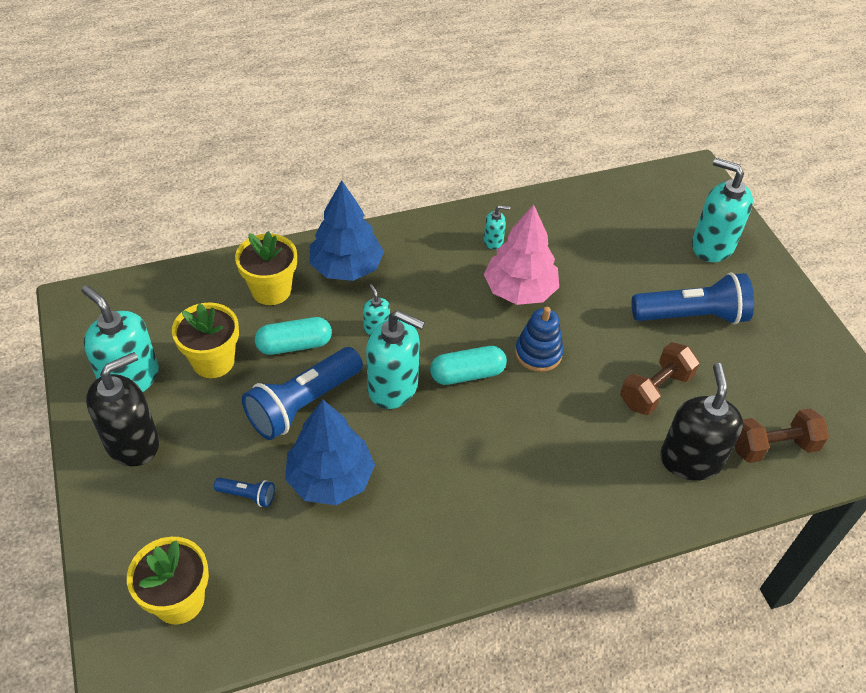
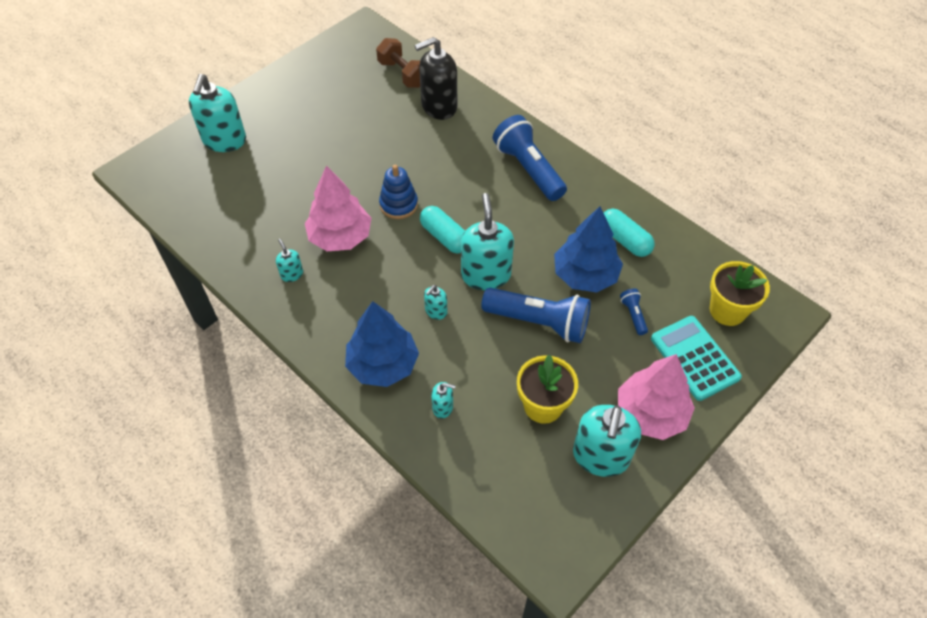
camera: 115 degrees left, 5 degrees up
black soap dispenser [86,352,159,466] -> pink tree [618,354,695,440]
yellow flower pot [235,231,297,305] -> turquoise soap dispenser [431,382,456,419]
turquoise capsule [255,317,332,355] -> turquoise capsule moved to [604,209,655,257]
brown dumbbell [620,342,699,415] -> none
blue flashlight [632,273,754,324] -> blue flashlight moved to [493,115,567,201]
none -> turquoise calculator [651,316,742,401]

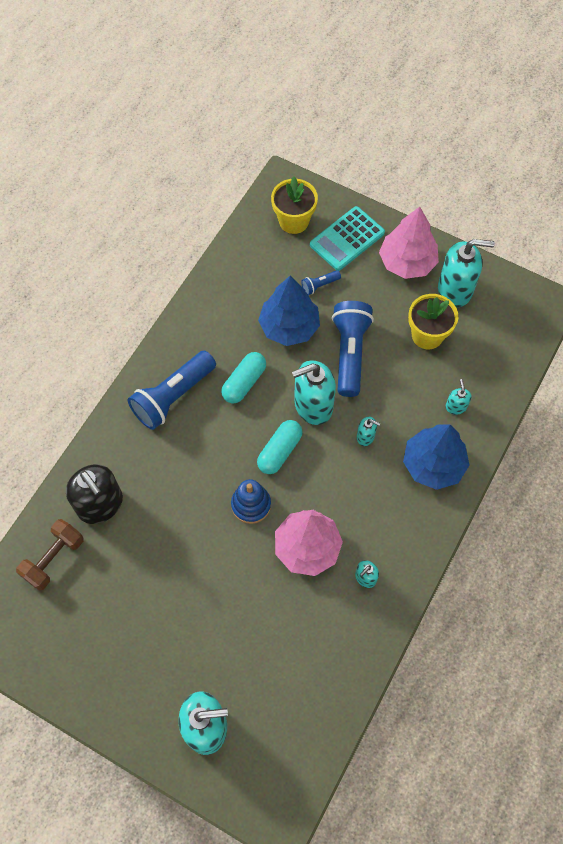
camera: 105 degrees left, 10 degrees up
turquoise capsule [604,209,655,257] -> turquoise capsule moved to [221,352,266,403]

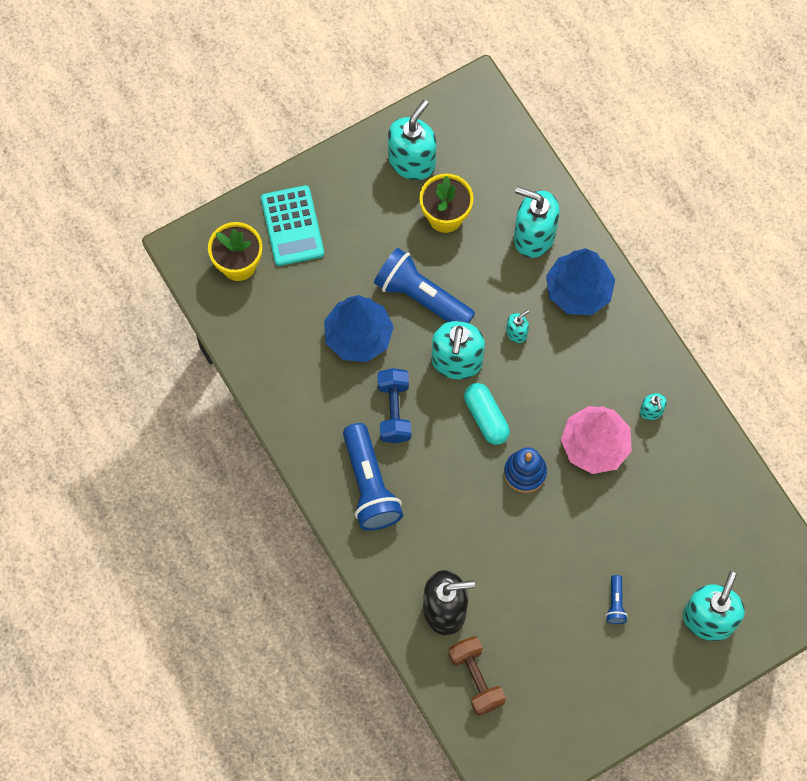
camera: 60 degrees left, 5 degrees up
turquoise capsule [221,352,266,403] -> blue dumbbell [377,368,411,443]
blue flashlight [301,270,341,295] -> blue flashlight moved to [606,575,628,624]
pink tree [379,207,439,279] -> none
turquoise soap dispenser [445,379,471,415] -> turquoise soap dispenser [514,187,560,258], size x2.13

